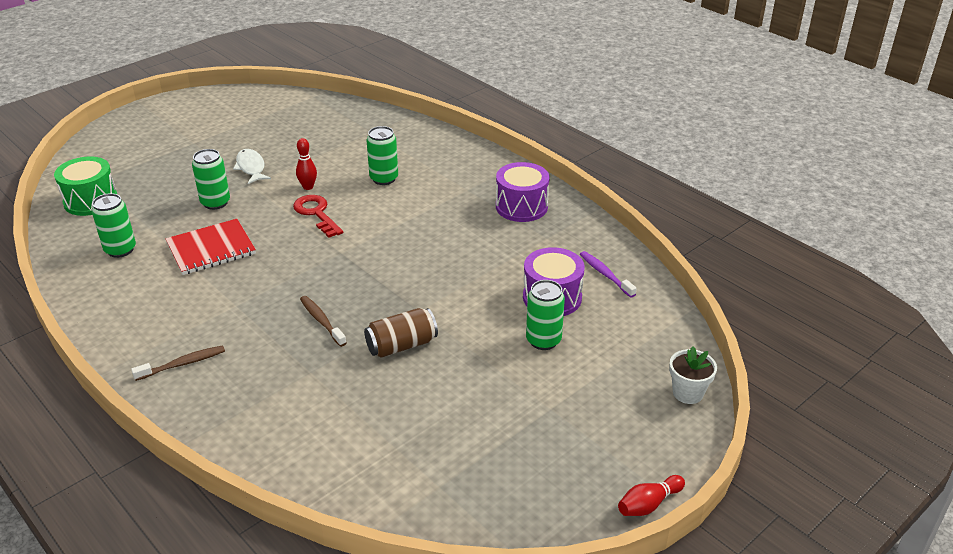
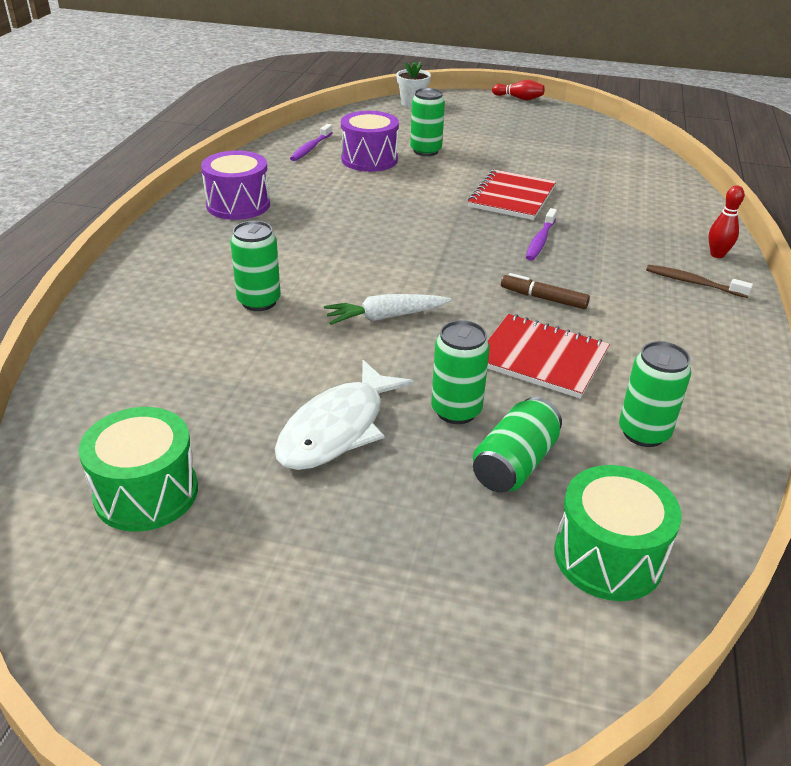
camera: 125 degrees left, 0 degrees up
white fish [233,149,271,184] -> white fish [275,360,414,470], size x1.52
red key [293,195,343,238] -> white carrot [324,294,451,325]
red bowling pin [296,138,317,190] -> red bowling pin moved to [709,185,744,258]
brown toothbrush [300,296,346,347] -> purple toothbrush [526,208,557,261]
brown can [364,308,438,358] -> red notebook [468,169,556,220]
none -> green drum [78,407,198,532]
none -> green can [473,397,562,493]
none -> brown marker [501,273,590,309]

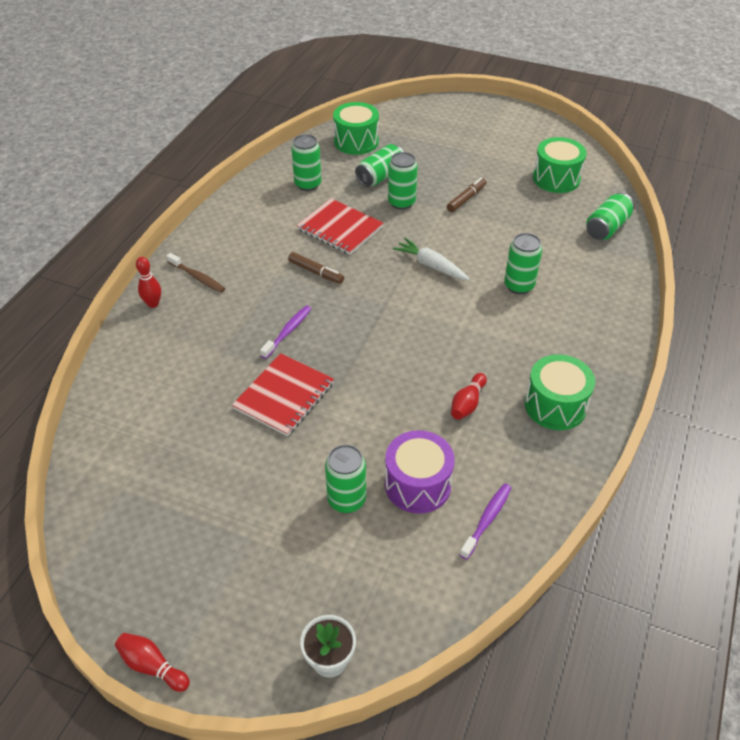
camera: 170 degrees left, 10 degrees up
purple drum [201,150,270,220] -> green drum [525,354,595,430]
white fish [275,360,414,470] -> brown marker [447,177,486,212]
white carrot [324,294,451,325] -> white carrot turned 135 degrees counterclockwise [393,238,470,280]
none -> red bowling pin [451,373,487,420]
none -> green can [586,193,634,240]

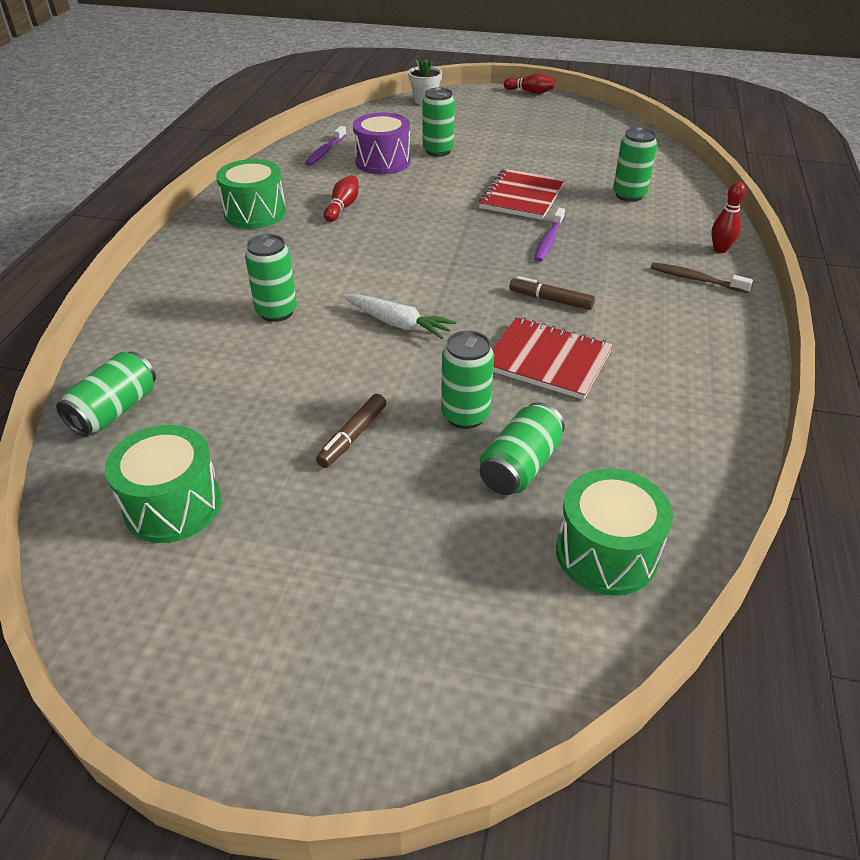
camera: 170 degrees right, 5 degrees down
green can [291,134,321,191] -> green can moved to [613,127,657,202]

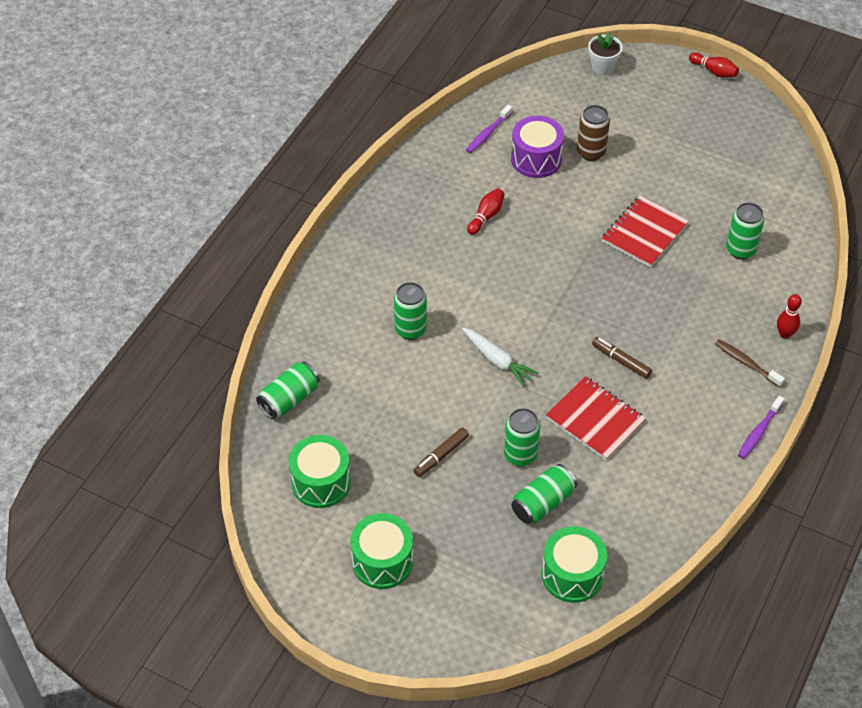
camera: 15 degrees right, 10 degrees up
green drum [216,159,286,229] -> green drum moved to [350,513,413,589]
green can [422,87,455,157] -> brown can [577,105,610,161]
purple toothbrush [534,208,565,262] -> purple toothbrush moved to [738,396,784,459]

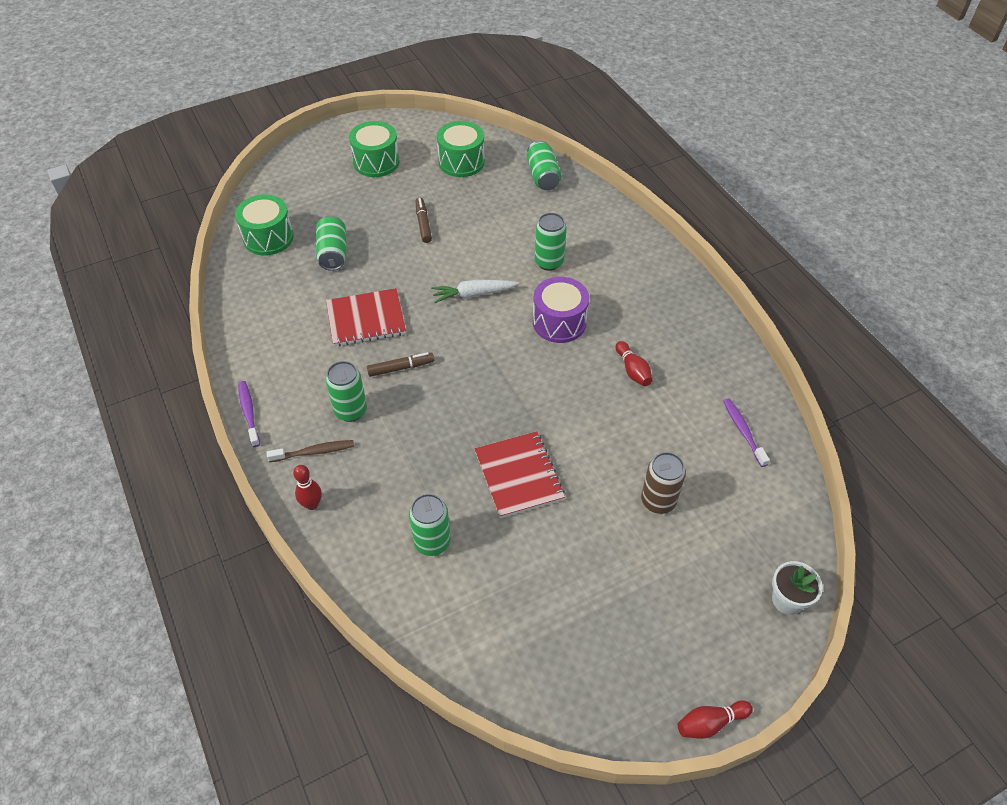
camera: 125 degrees right, 0 degrees up
green can [504,408,540,467] -> green can moved to [326,361,367,422]
purple drum [511,116,564,178] -> purple drum moved to [533,277,589,343]

